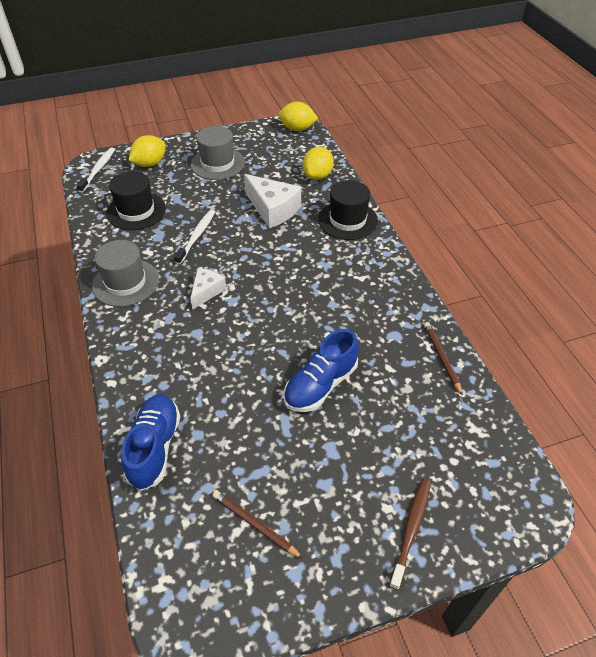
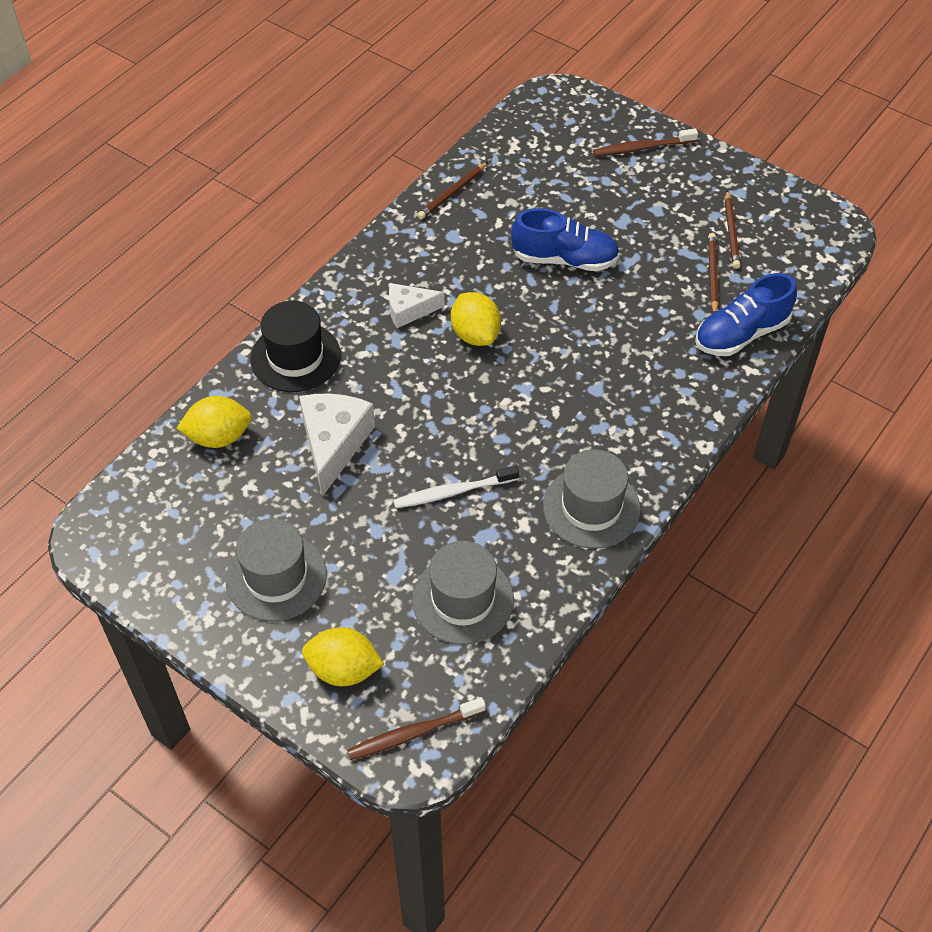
camera: 125 degrees left, 5 degrees up
white toothbrush [76,147,115,193] -> brown toothbrush [347,697,486,760]
black hat [106,171,166,230] -> grey hat [412,541,514,645]
white cheese [190,268,226,310] -> white cheese moved to [389,283,444,328]
yellow lemon [278,102,318,131] -> yellow lemon moved to [451,292,501,346]
none -> brown pencil [708,233,719,313]

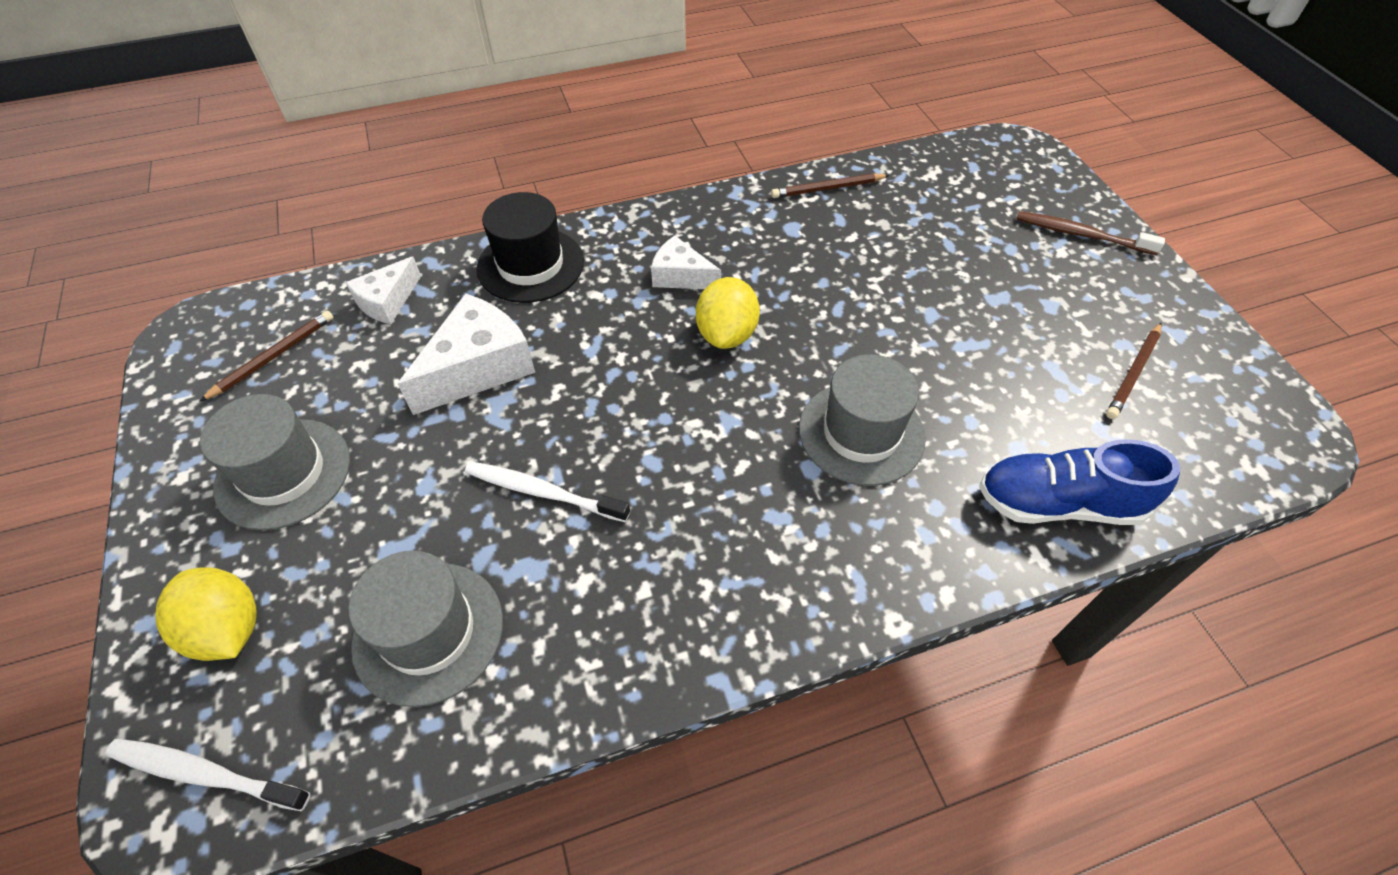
camera: 35 degrees right, 0 degrees up
yellow lemon [177,396,252,448] -> white cheese [345,256,421,324]
brown toothbrush [347,697,486,760] -> white toothbrush [105,739,310,811]
blue shoe [511,208,620,271] -> none
grey hat [543,449,641,549] -> grey hat moved to [799,354,926,486]
brown pencil [708,233,719,313] -> brown pencil moved to [199,310,334,402]

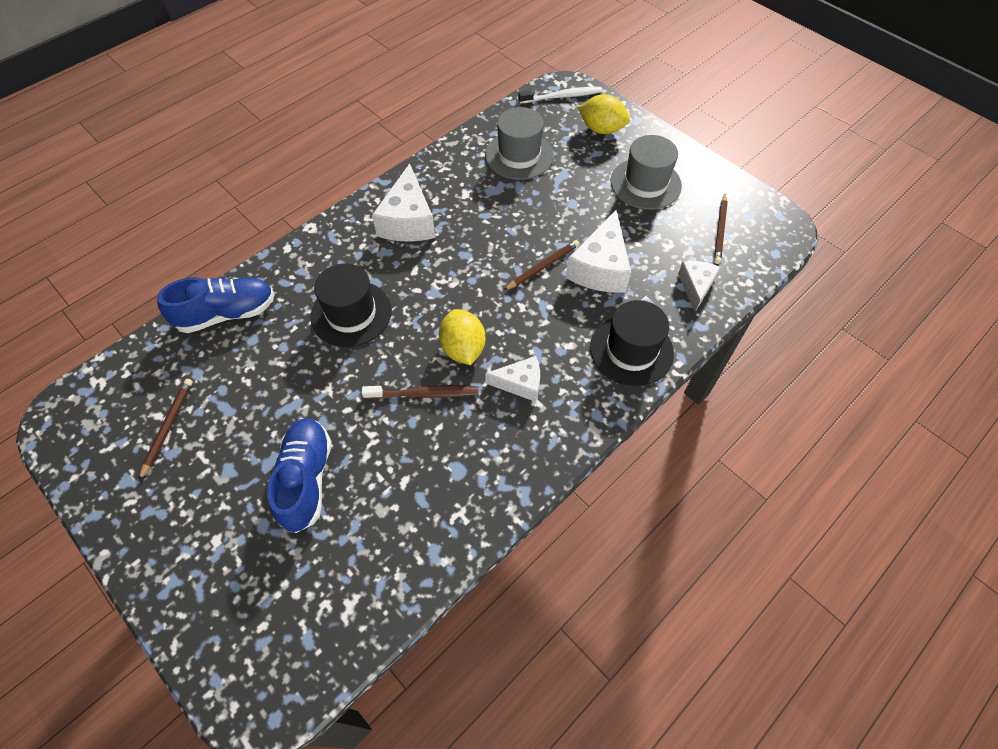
camera: 155 degrees right, 5 degrees up
white toothbrush [465,461,630,522] -> none
brown pencil [771,173,890,198] -> brown pencil moved to [503,240,580,291]
grey hat [799,354,926,486] -> black hat [311,264,392,347]
brown toothbrush [1017,211,1165,255] -> brown toothbrush moved to [362,385,479,399]
none -> blue shoe [267,418,332,533]
none -> white cheese [372,163,435,242]

